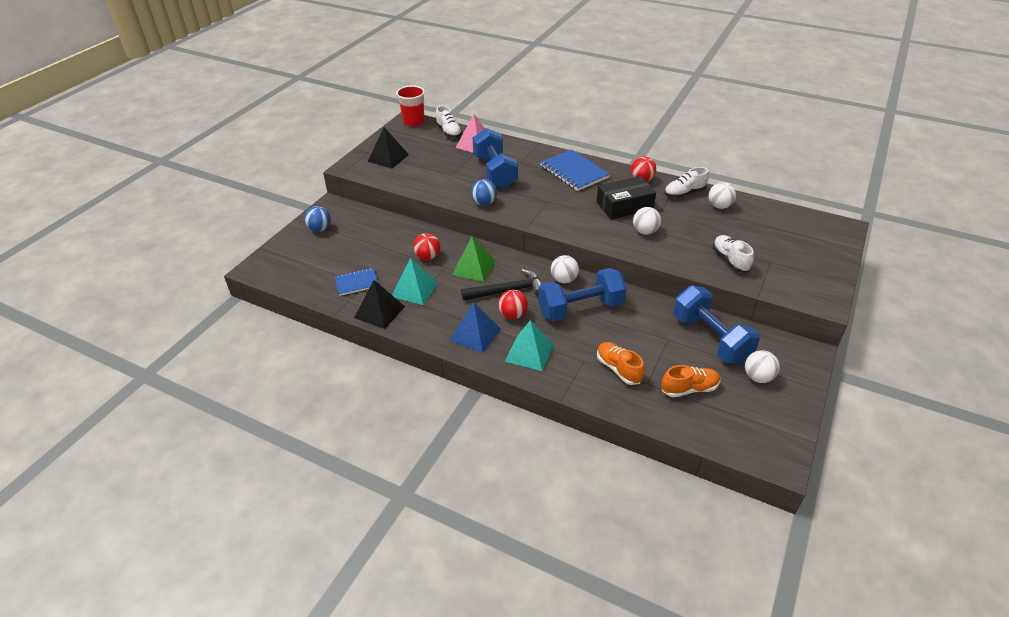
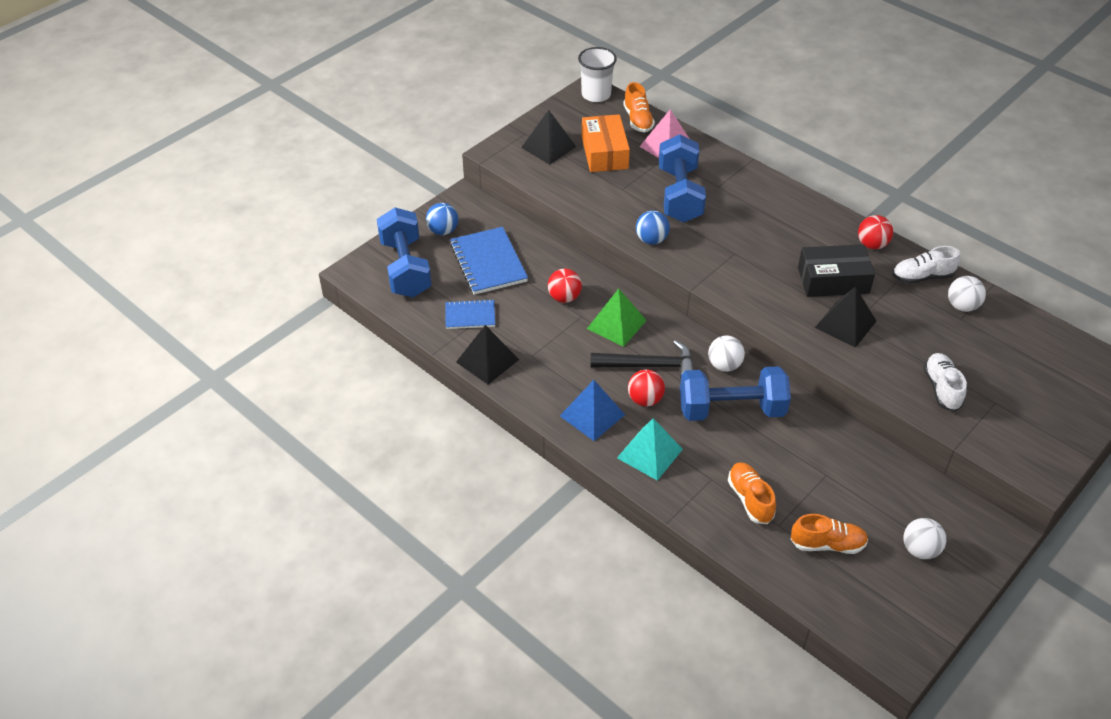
camera: 15 degrees right, 5 degrees up
turquoise pyramid [392,258,438,305] -> none
red cup [396,86,425,126] -> white cup [578,47,617,102]
white shoe [435,106,462,138] -> orange shoe [623,82,655,133]
blue notebook [540,150,610,191] -> blue notebook moved to [450,227,528,295]
white ball [633,207,661,235] -> black pyramid [815,286,876,348]
blue dumbbell [673,285,760,363] -> blue dumbbell moved to [377,207,432,297]
none -> orange box [582,114,630,172]

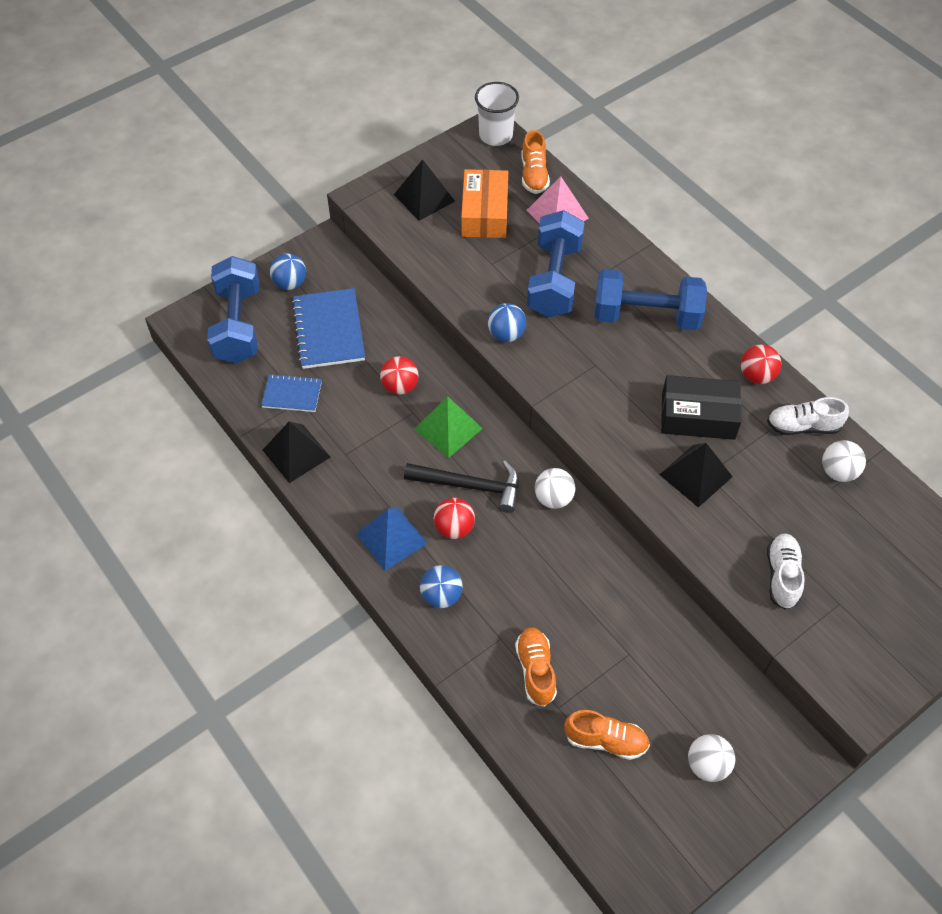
camera: 10 degrees right, 10 degrees up
turquoise pyramid [617,418,683,481] -> blue ball [420,565,463,608]
blue dumbbell [680,366,791,421] -> blue dumbbell moved to [594,269,707,330]

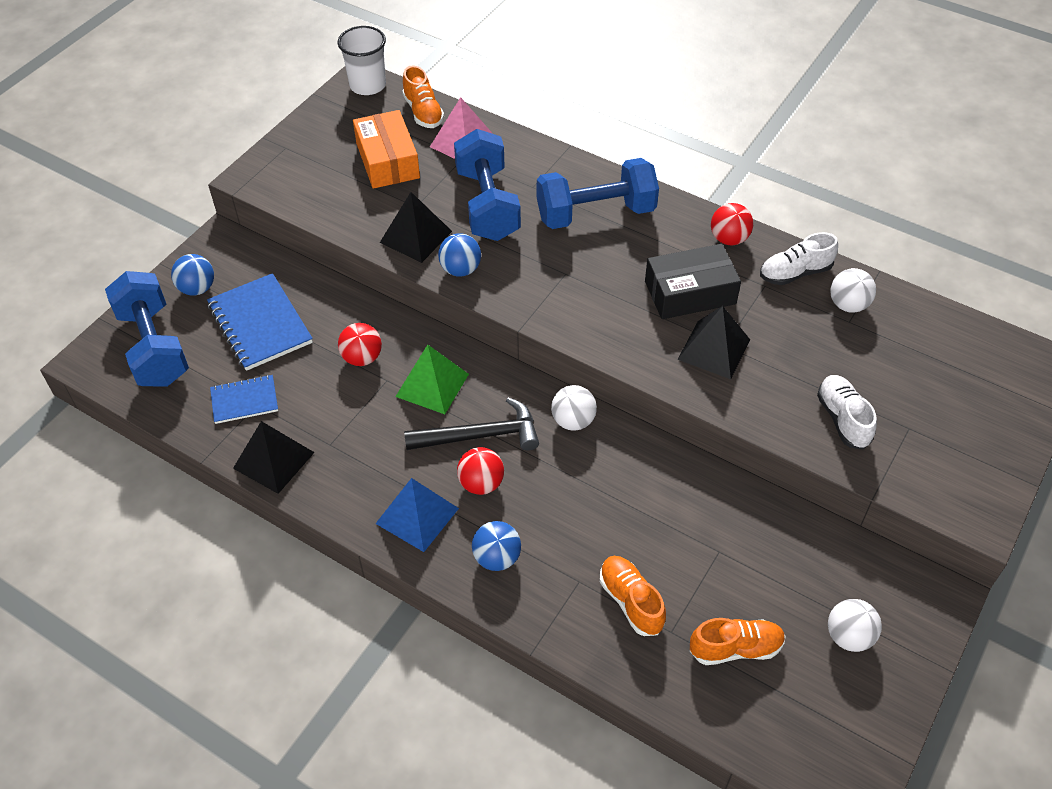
camera: 20 degrees left, 5 degrees down
black pyramid [394,159,455,221] -> black pyramid moved to [380,192,452,263]

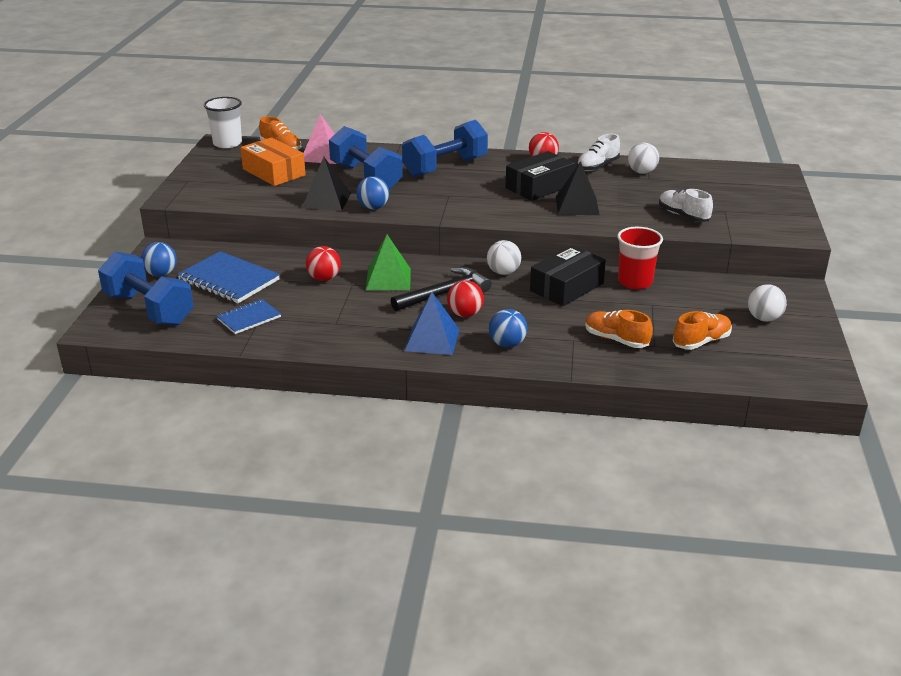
camera: 25 degrees left, 20 degrees down
black pyramid [233,421,315,494] -> none
none -> black box [530,245,606,306]
none -> red cup [617,227,663,289]

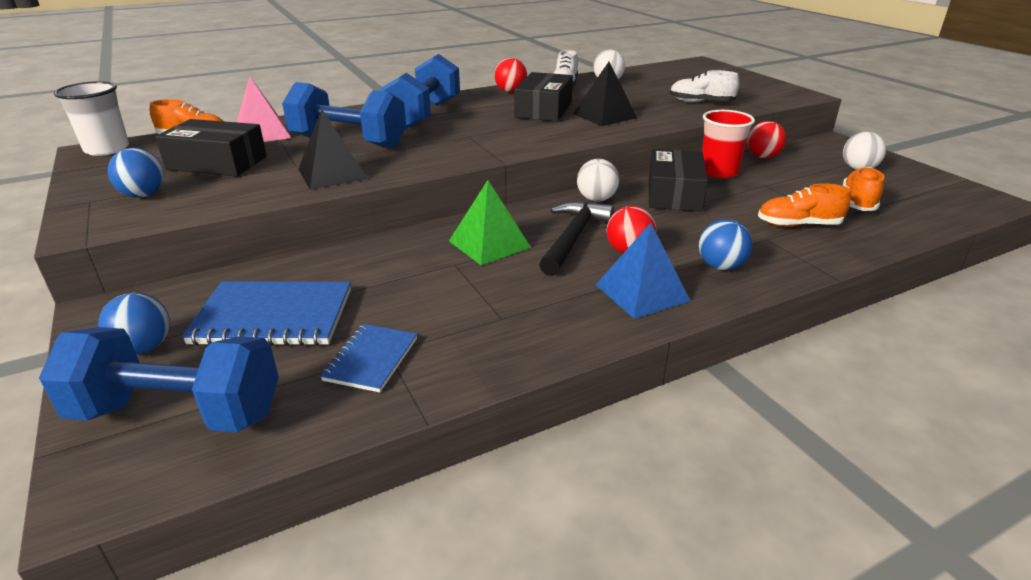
camera: 35 degrees left, 0 degrees up
orange box [240,137,306,186] -> black box [155,119,267,176]
red ball [306,246,341,281] -> red ball moved to [747,121,786,158]
blue ball [356,176,389,210] -> blue ball moved to [108,148,164,198]

